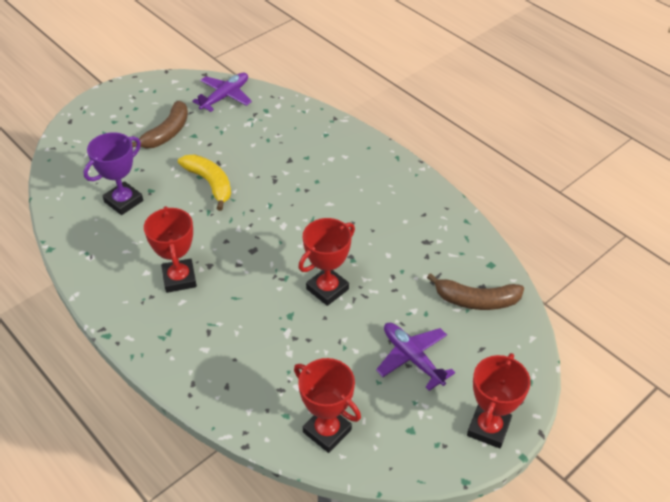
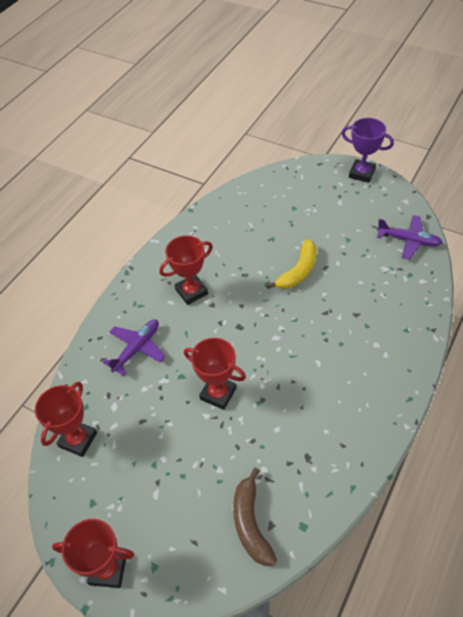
camera: 75 degrees right, 5 degrees up
purple trophy [83,132,143,215] -> purple trophy moved to [342,118,394,183]
brown banana [132,101,188,148] -> none
purple plane [376,322,455,391] -> purple plane moved to [103,319,166,376]

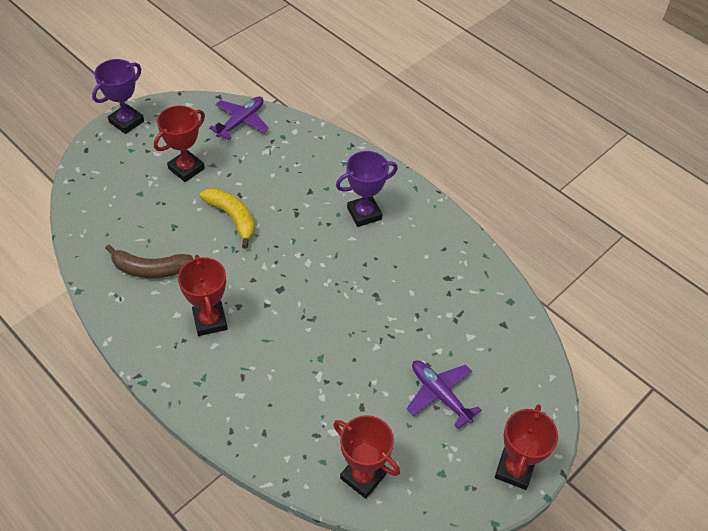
camera: 80 degrees left, 0 degrees up
purple plane [103,319,166,376] -> purple plane moved to [407,360,481,429]
red trophy [184,338,246,410] -> red trophy moved to [154,106,205,182]
brown banana [233,467,277,566] -> brown banana moved to [105,244,193,278]
none -> purple trophy [336,151,398,227]

